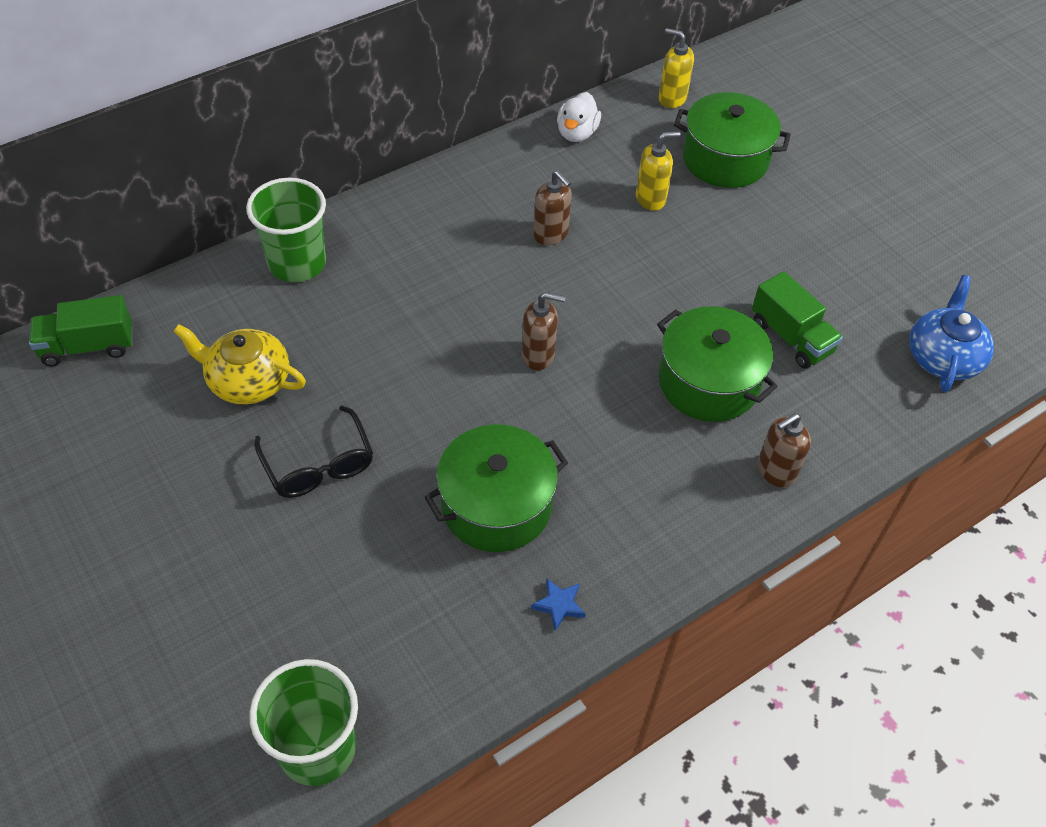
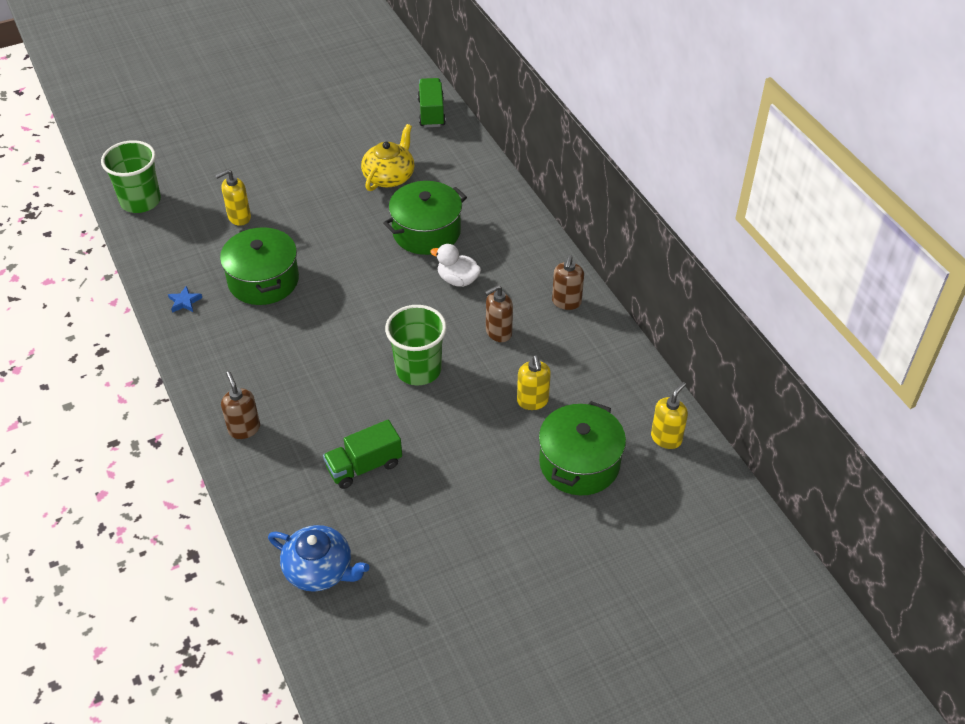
camera: 100 degrees right, 5 degrees down
green cup [246,178,326,282] -> green cup moved to [385,305,447,385]
black glasses [254,405,373,498] -> none
brown soap dispenser [522,292,566,370] -> brown soap dispenser moved to [552,255,584,310]
white duck [557,92,601,142] -> white duck moved to [430,244,481,287]
green pot [657,306,778,422] -> green pot moved to [383,181,467,255]
none -> yellow soap dispenser [215,169,251,226]

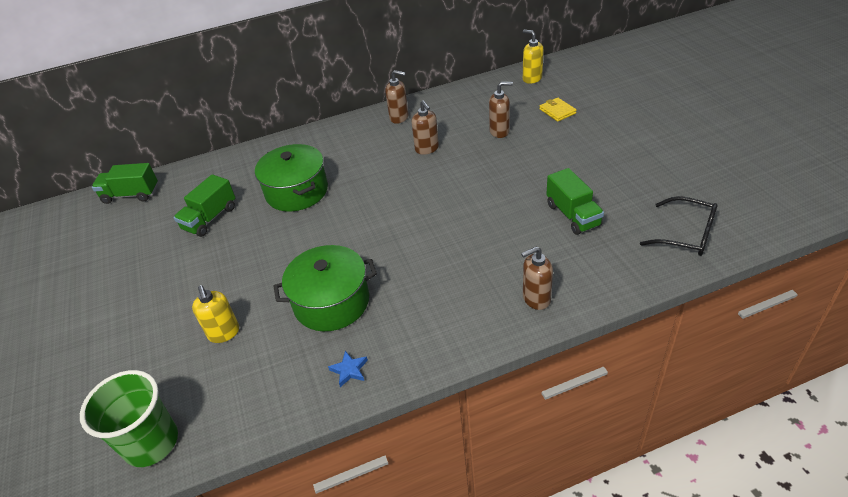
camera: 80 degrees left, 5 degrees down
blue teapot [268,525,369,592] -> black glasses [640,196,718,256]
yellow teapot [361,124,414,191] -> green truck [174,174,235,237]
green cup [385,305,447,385] -> none
white duck [430,244,481,287] -> none
yellow soap dispenser [517,355,551,410] -> brown soap dispenser [489,82,513,138]
green pot [539,401,626,495] -> yellow wallet [539,98,577,122]

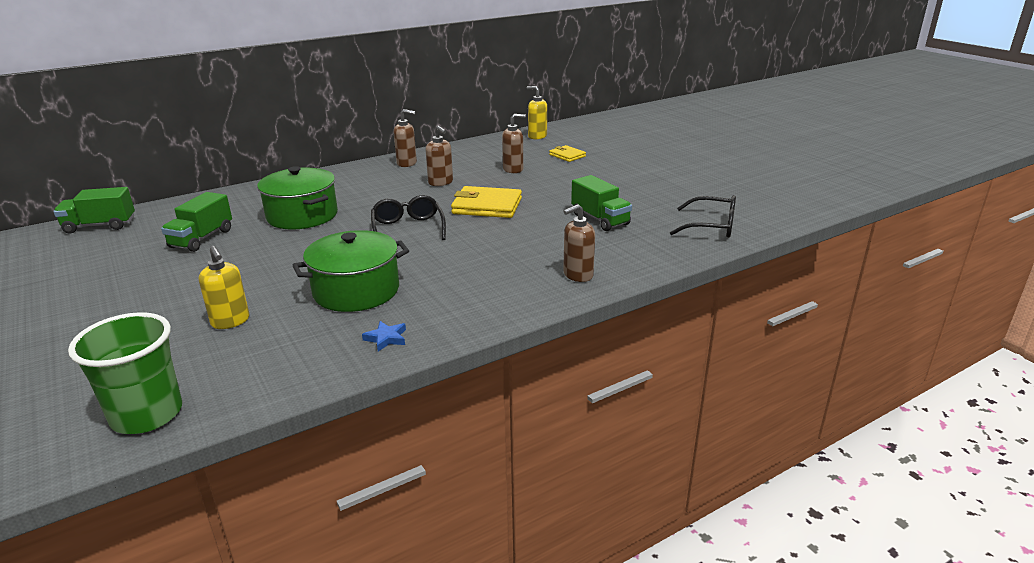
camera: 15 degrees left, 15 degrees down
none -> black glasses [371,195,446,240]
none -> yellow wallet [451,186,522,218]

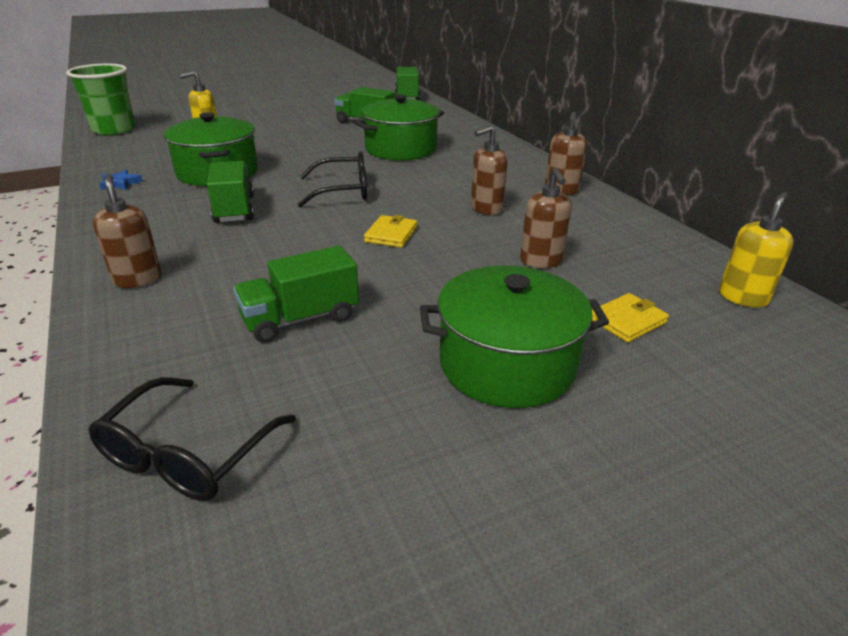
camera: 95 degrees right, 5 degrees up
yellow wallet [451,186,522,218] -> yellow wallet [364,215,417,248], size x0.56
none -> green truck [207,161,254,223]
none -> green pot [420,266,609,408]

